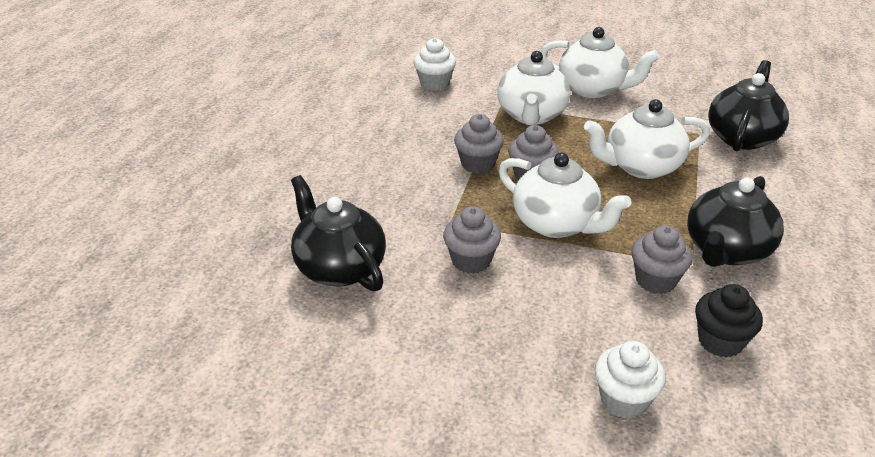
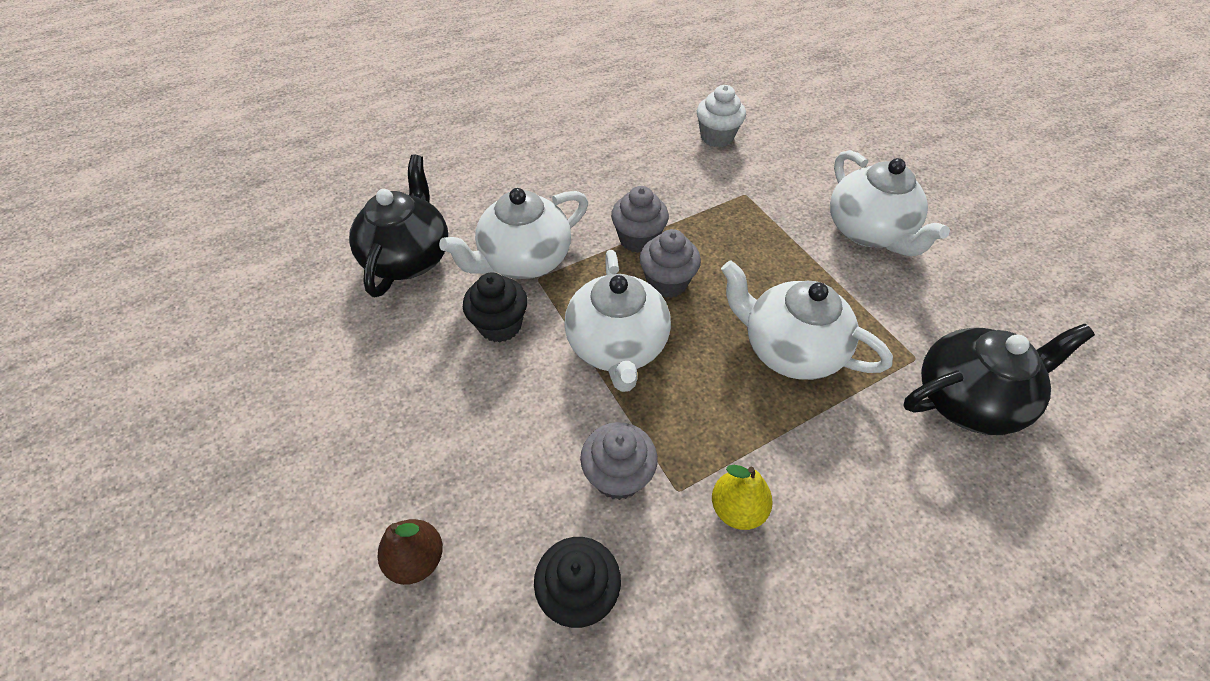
camera: 45 degrees right, 15 degrees up
grey cupcake [443,206,501,274] -> black cupcake [463,272,528,342]
white teapot [497,51,571,125] -> white teapot moved to [439,188,588,279]
white cupcake [595,341,666,419] -> brown pear [378,519,443,585]
black teapot [687,176,784,267] -> yellow pear [712,465,773,530]

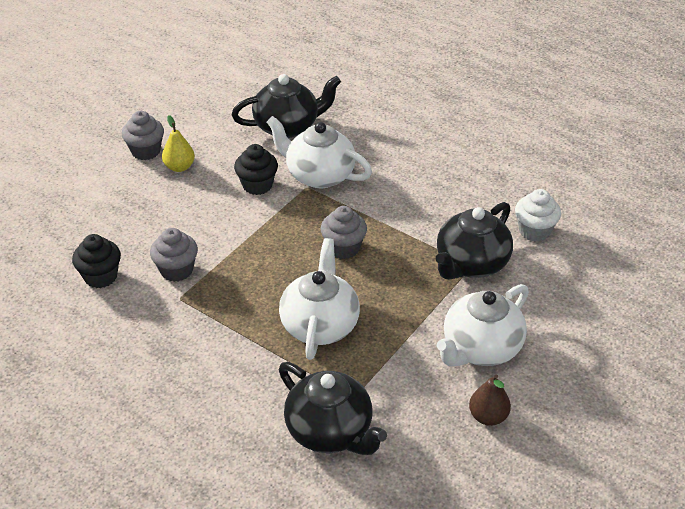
camera: 65 degrees right, 10 degrees down
brown pear [378,519,443,585] -> brown pear moved to [469,374,511,426]
white teapot [564,250,671,392] -> none
grey cupcake [611,186,669,253] -> grey cupcake moved to [122,111,164,160]
yellow pear [712,465,773,530] -> yellow pear moved to [162,115,195,172]
none -> black teapot [436,202,513,280]

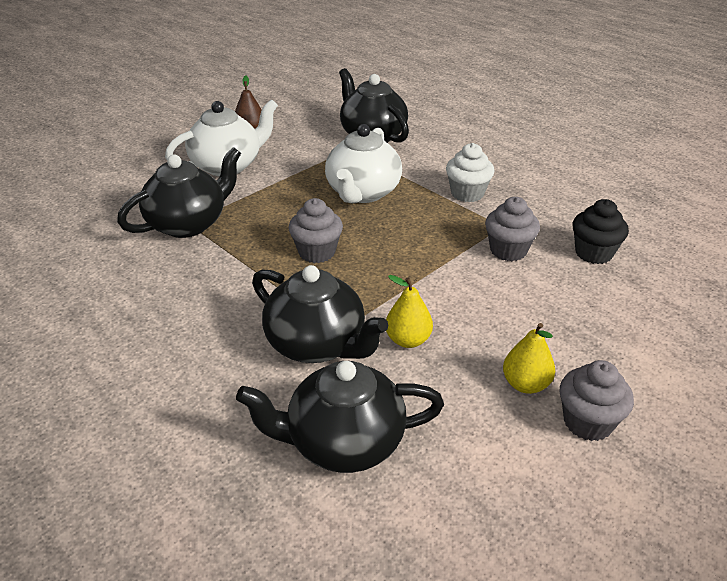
camera: 170 degrees left, 5 degrees down
black cupcake [234,144,278,195] -> yellow pear [386,275,433,348]
white teapot [267,116,372,188] -> black teapot [252,265,388,363]
white cupcake [515,189,561,242] -> white cupcake moved to [446,143,494,202]

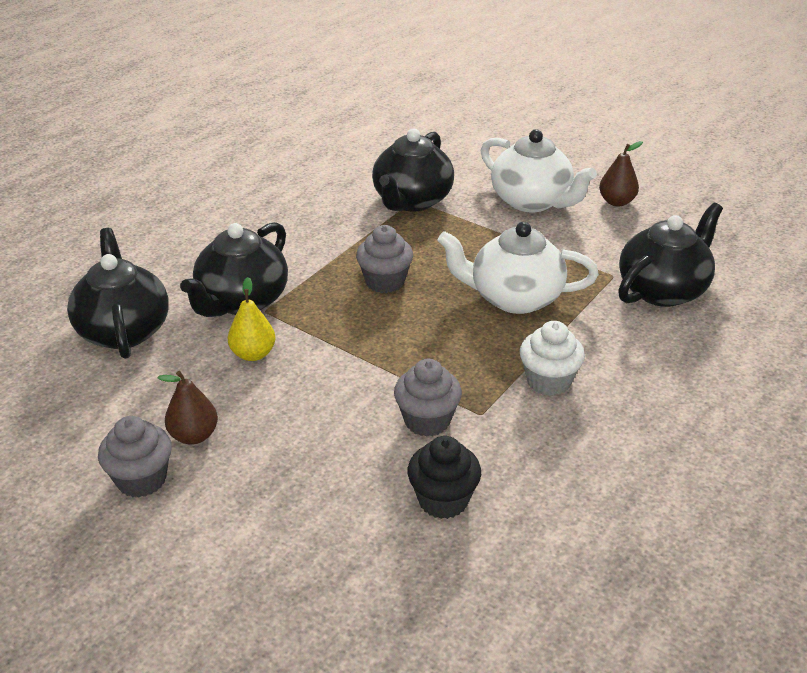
camera: 80 degrees right, 0 degrees up
black teapot [117,147,241,238] -> black teapot turned 75 degrees clockwise [372,129,454,211]
yellow pear [503,323,555,394] -> brown pear [157,371,218,445]

